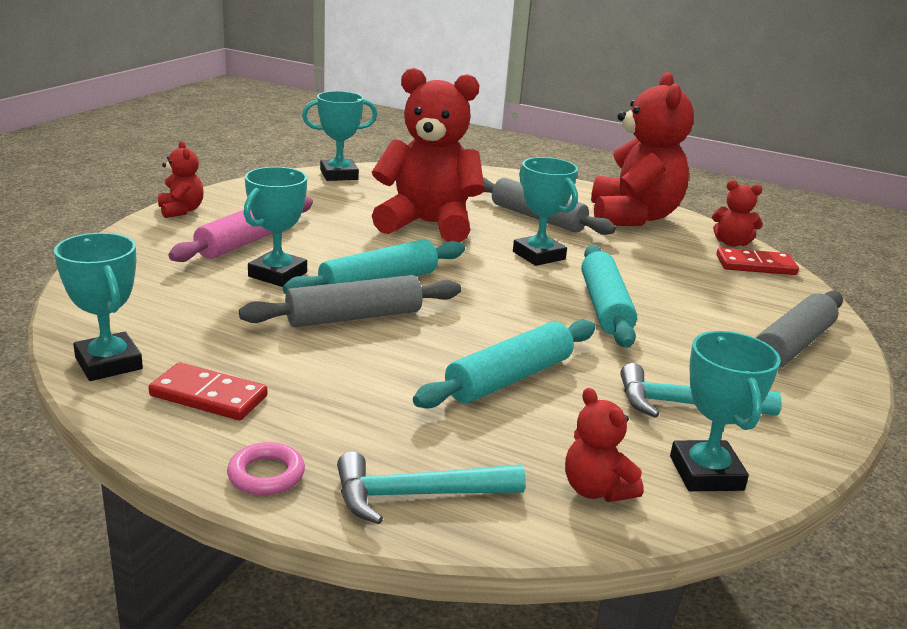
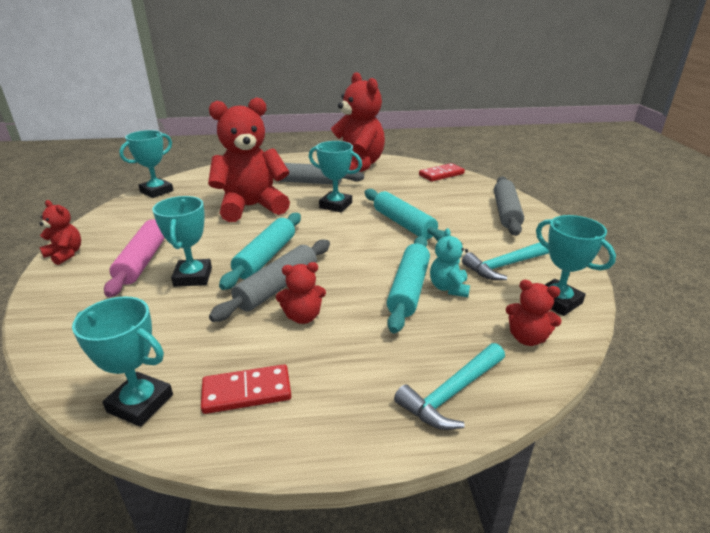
camera: 30 degrees left, 5 degrees up
pink ring [227,442,305,496] -> none
red teddy bear [712,180,763,247] -> red teddy bear moved to [276,262,326,324]
none -> turquoise teddy bear [430,228,470,297]

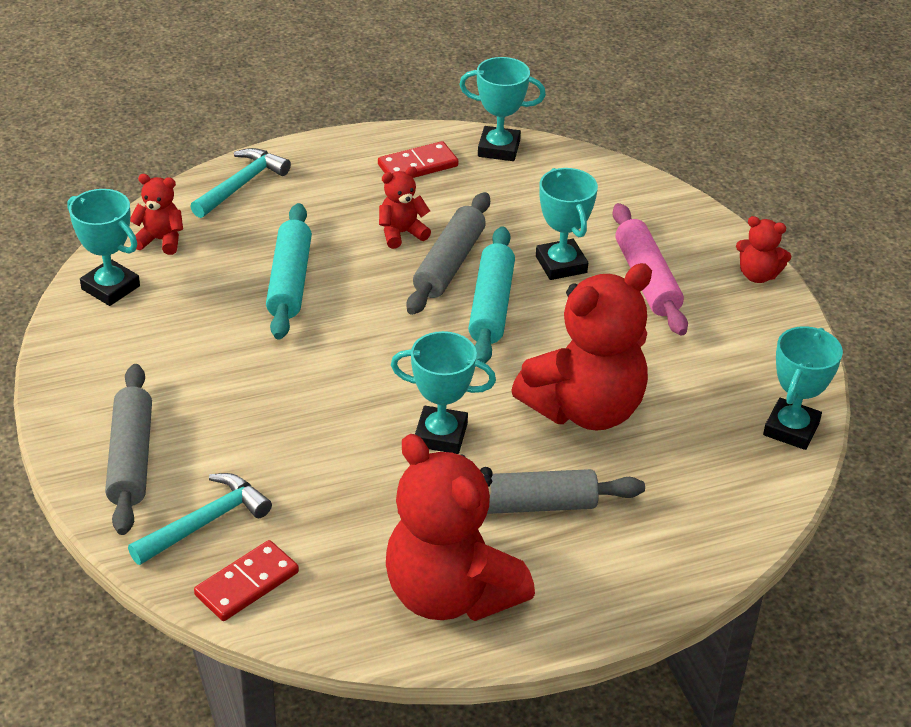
camera: 165 degrees right, 10 degrees up
turquoise rolling pin [364,189,451,241] -> none
turquoise teddy bear [430,228,470,297] -> none
turquoise hammer [462,242,549,280] -> turquoise hammer moved to [128,473,272,565]

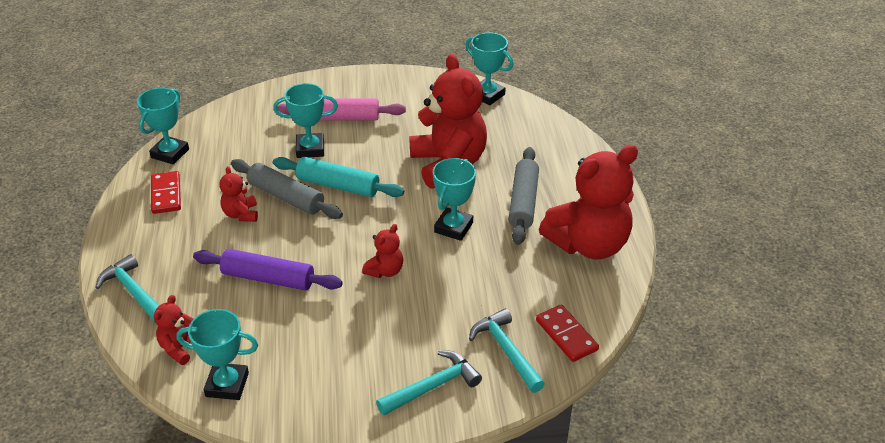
camera: 75 degrees left, 0 degrees up
turquoise trophy [68,189,140,306] -> turquoise trophy turned 45 degrees clockwise [176,309,258,400]
grey rolling pin [105,364,152,535] -> turquoise hammer [376,350,482,415]
turquoise rolling pin [266,203,312,340] -> purple rolling pin [193,249,343,291]
red teddy bear [736,216,791,283] -> red teddy bear moved to [362,224,403,278]

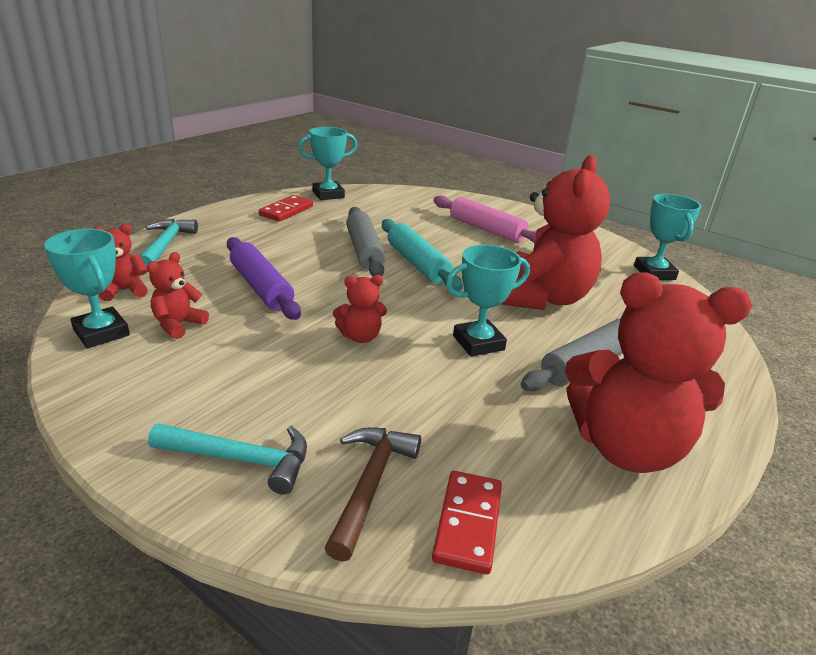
camera: 40 degrees right, 10 degrees down
red teddy bear [219,166,258,222] -> red teddy bear moved to [147,252,209,339]
turquoise trophy [273,83,338,158] -> none
turquoise hammer [469,308,545,393] -> brown hammer [324,427,421,562]

